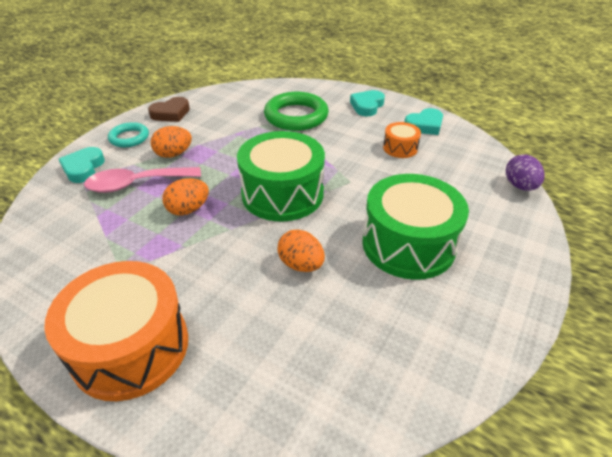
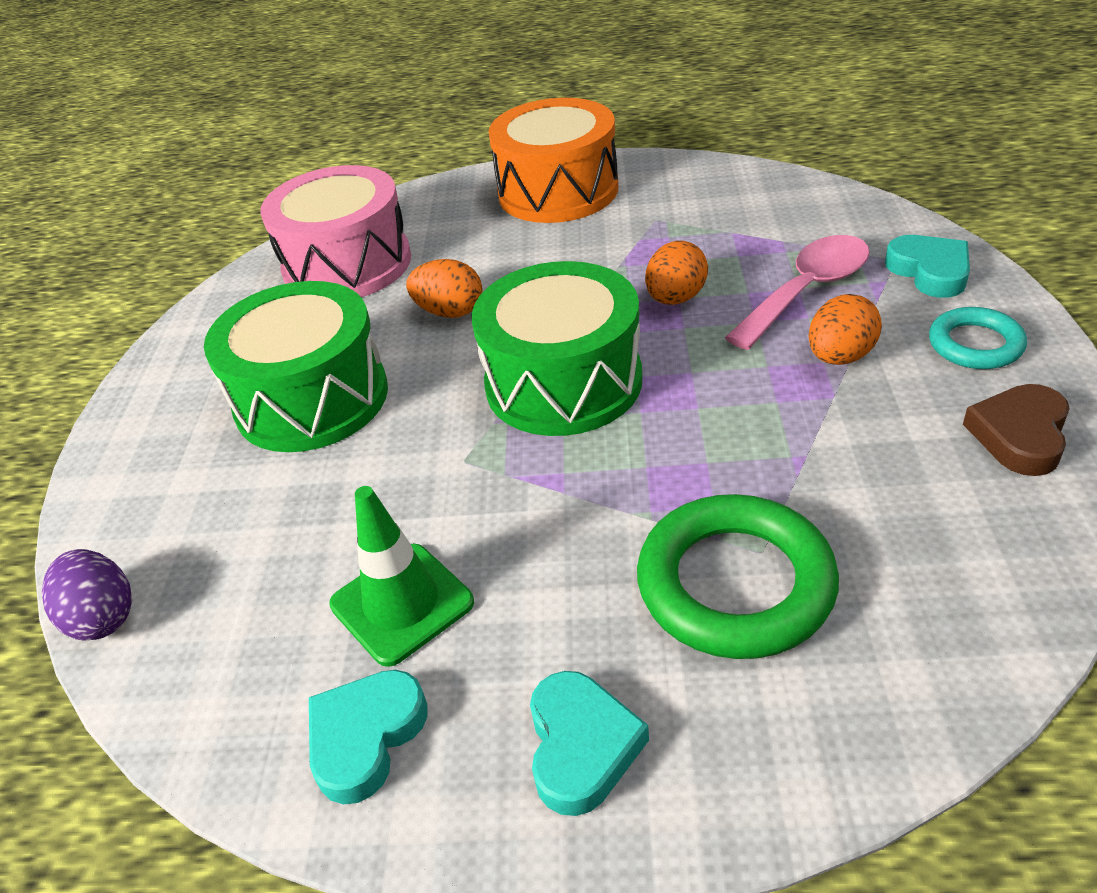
camera: 155 degrees right, 0 degrees up
orange drum [383,122,421,158] -> green traffic cone [329,486,474,667]
none -> pink drum [260,165,411,297]

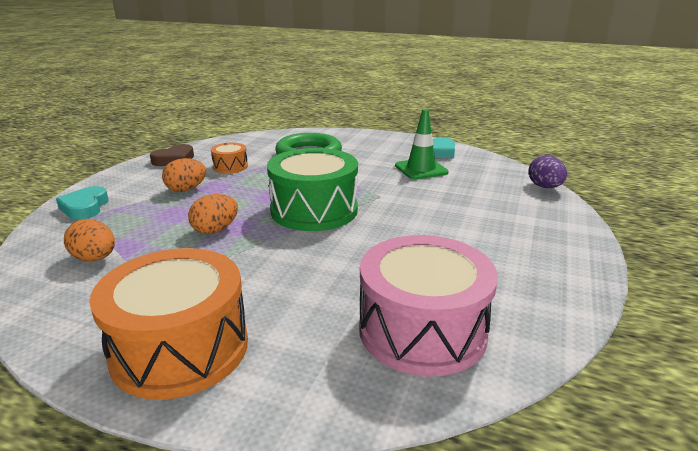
camera: 165 degrees left, 15 degrees down
green drum [204,281,388,452] -> none
orange egg [406,259,482,318] -> orange egg moved to [64,219,115,261]
turquoise heart [530,671,649,816] -> none
pink spoon [725,235,870,350] -> none
turquoise ring [929,307,1027,369] -> none
none -> orange drum [211,143,248,174]

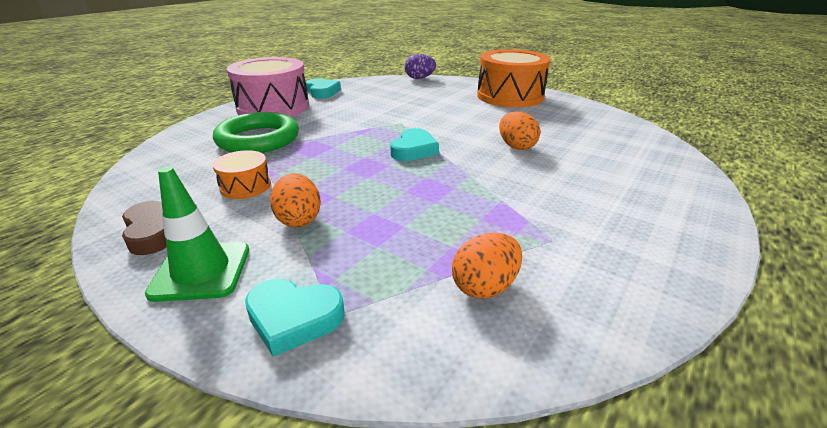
camera: 75 degrees left, 5 degrees up
orange drum [89,248,248,400] -> orange drum moved to [477,49,551,108]
orange egg [188,194,238,234] -> orange egg moved to [499,112,540,150]
green drum [267,148,358,231] -> turquoise heart [390,128,439,161]
pink drum [359,235,498,377] -> pink drum moved to [227,57,309,117]
green traffic cone [395,109,448,179] -> green traffic cone moved to [145,166,249,302]

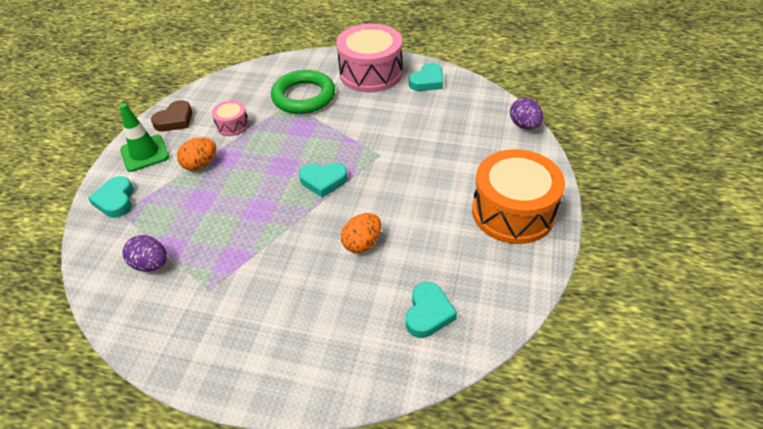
camera: 70 degrees right, 15 degrees up
orange drum [213,150,271,199] -> pink drum [212,100,249,136]
orange egg [452,232,522,299] -> purple egg [123,235,167,272]
none -> turquoise heart [406,282,457,338]

